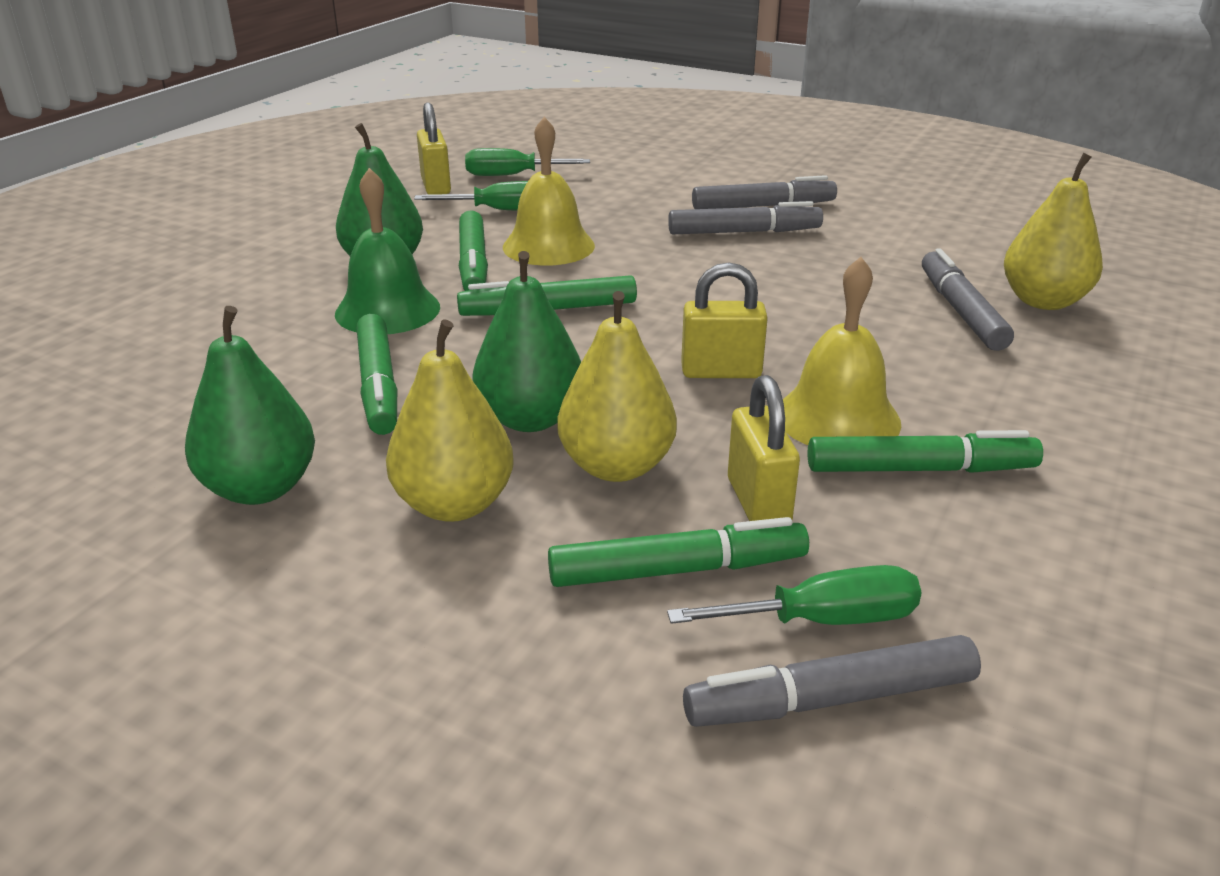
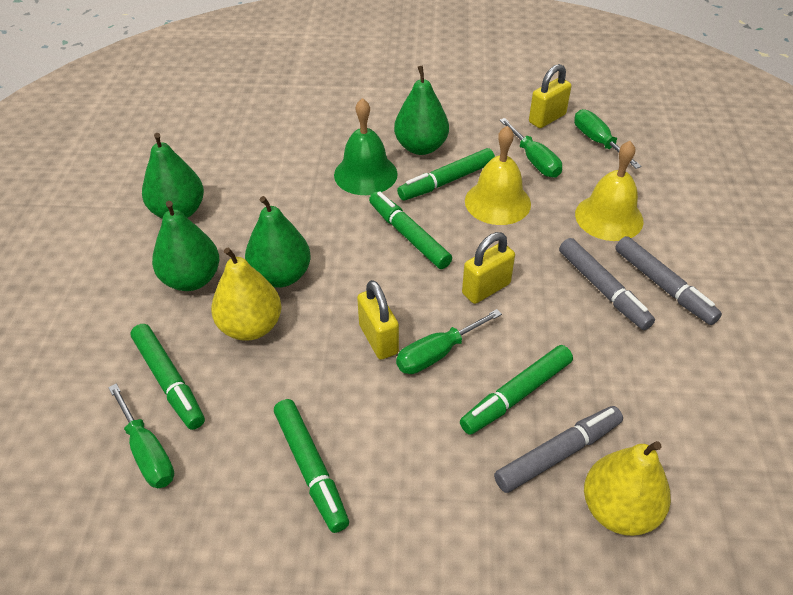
camera: 65 degrees right, 15 degrees up
green marker [357,314,397,435] -> green marker moved to [460,345,573,435]
yellow pear [386,320,514,522] -> green pear [152,201,219,291]
grey marker [683,635,981,727] -> none
yellow padlock [728,375,800,521] -> yellow padlock moved to [462,232,515,304]
yellow bell [783,257,901,445] -> yellow bell moved to [575,141,644,241]
none -> green screwdriver [396,309,502,374]

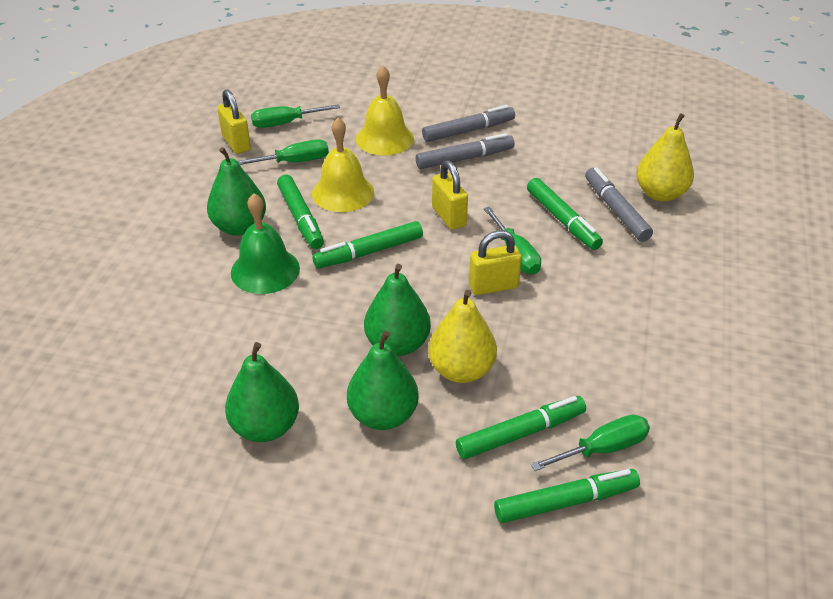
camera: 80 degrees left, 5 degrees down
green marker [274,399,349,533] -> green marker moved to [494,469,640,523]

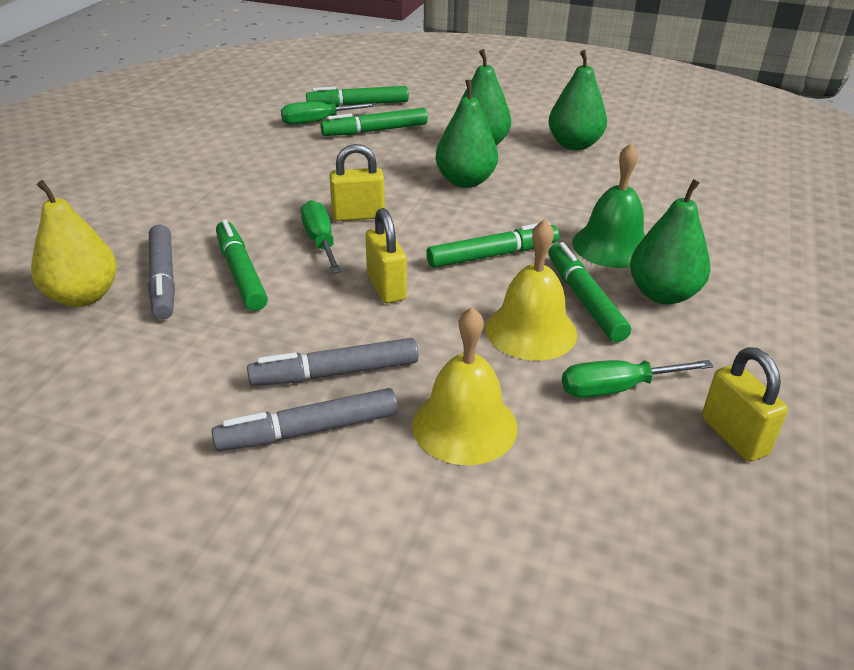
camera: 175 degrees left, 5 degrees down
green screwdriver [251,104,340,128] -> none
yellow pear [428,290,497,383] -> none

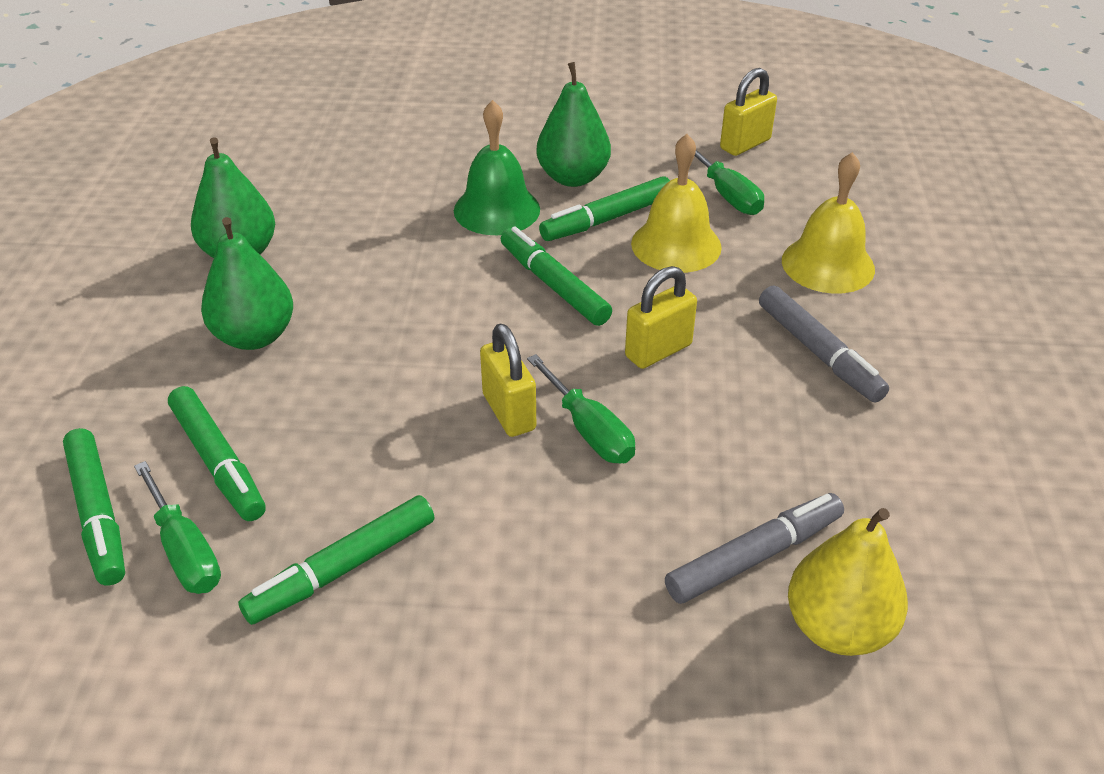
camera: 105 degrees left, 5 degrees up
grey marker [211,388,398,451] -> none
green marker [216,219,268,311] -> green marker moved to [238,495,434,625]
green screwdriver [301,200,342,273] -> green screwdriver turned 90 degrees counterclockwise [527,354,635,464]
green pear [436,79,498,188] -> none

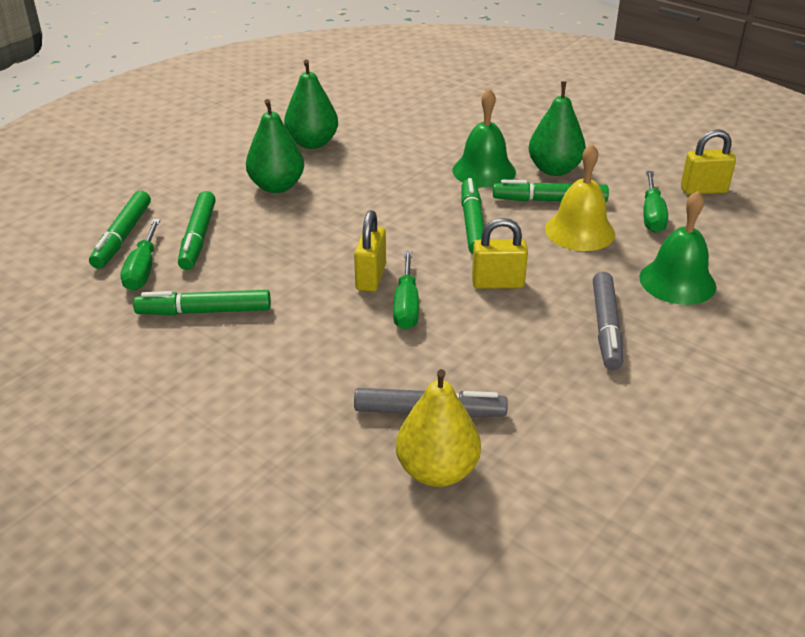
camera: 35 degrees right, 5 degrees down
yellow bell [782,152,875,294] -> green bell [639,191,716,305]

